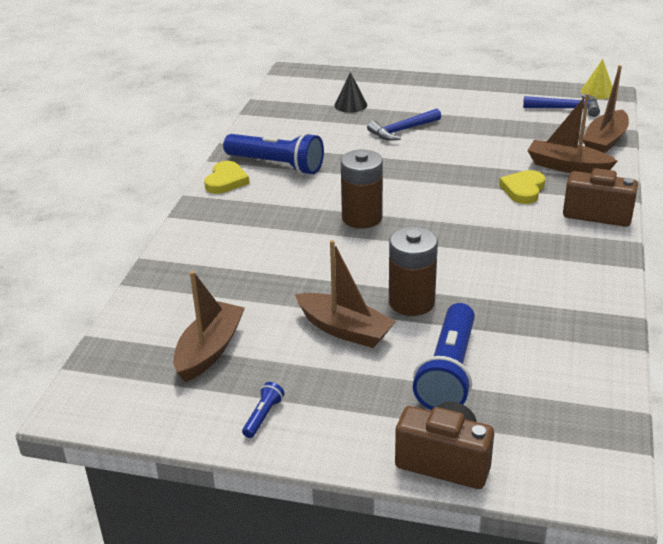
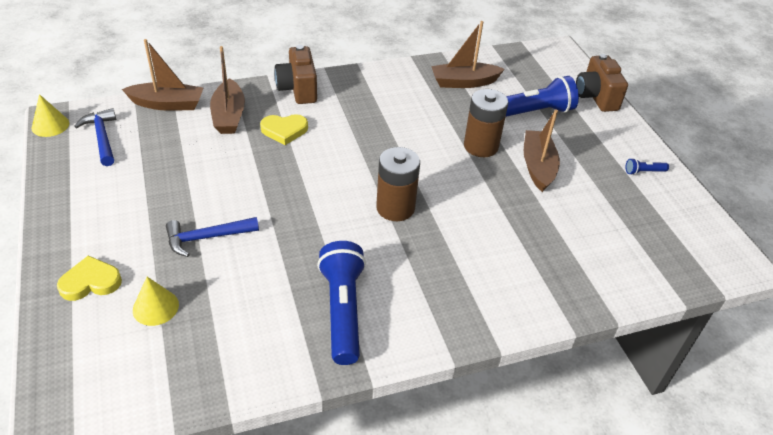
camera: 125 degrees left, 10 degrees up
brown boat [173,271,245,382] -> brown boat moved to [431,21,505,88]
yellow heart [204,161,249,194] -> yellow heart moved to [57,256,122,301]
black cone [334,72,367,113] -> yellow cone [133,277,179,326]
blue hammer [367,109,441,141] -> blue hammer turned 135 degrees clockwise [166,217,259,257]

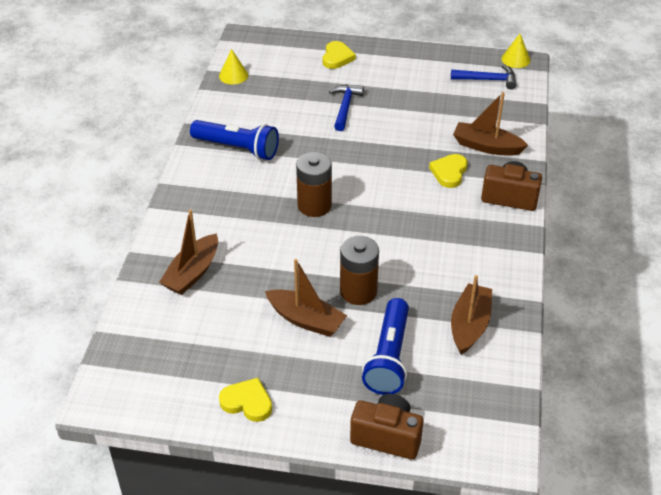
camera: 120 degrees right, 0 degrees up
brown boat [122,39,203,111] -> brown boat moved to [159,209,218,295]
yellow cone [133,277,179,326] -> yellow cone moved to [219,49,248,84]
blue flashlight [625,158,669,175] -> yellow heart [219,378,272,422]

